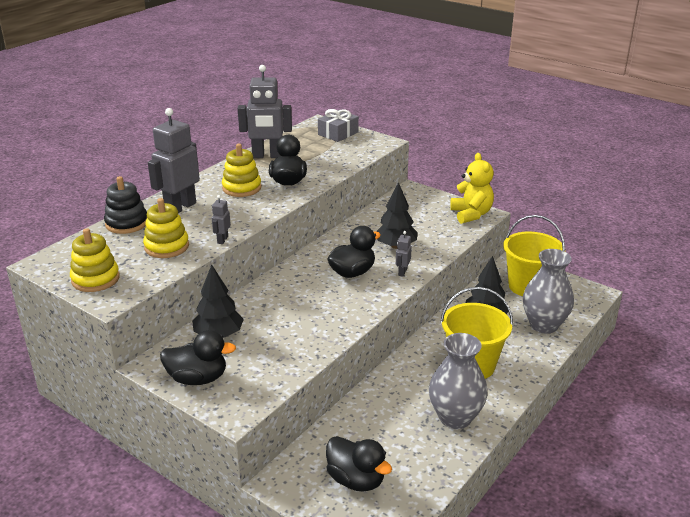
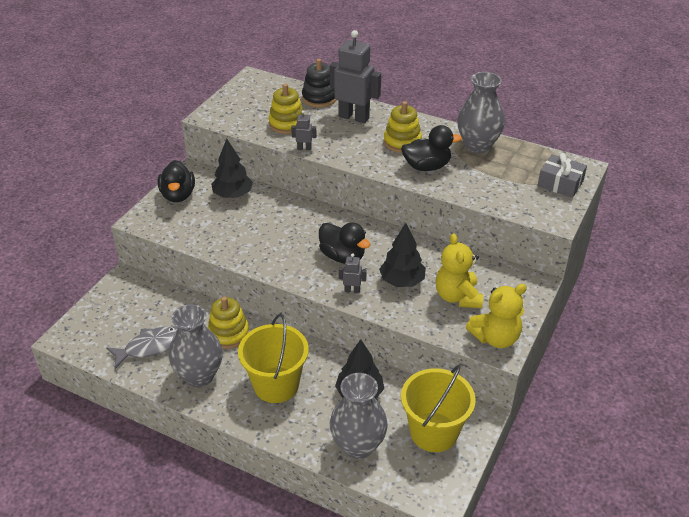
camera: 80 degrees right, 10 degrees up
yellow stacking toy [70,228,120,292] -> yellow stacking toy moved to [208,297,249,349]
grey robot [238,65,292,158] -> grey vase [457,72,505,153]
black duck [326,436,392,492] -> none
none -> grey fish [106,326,178,369]
none -> yellow teddy bear [435,233,483,308]

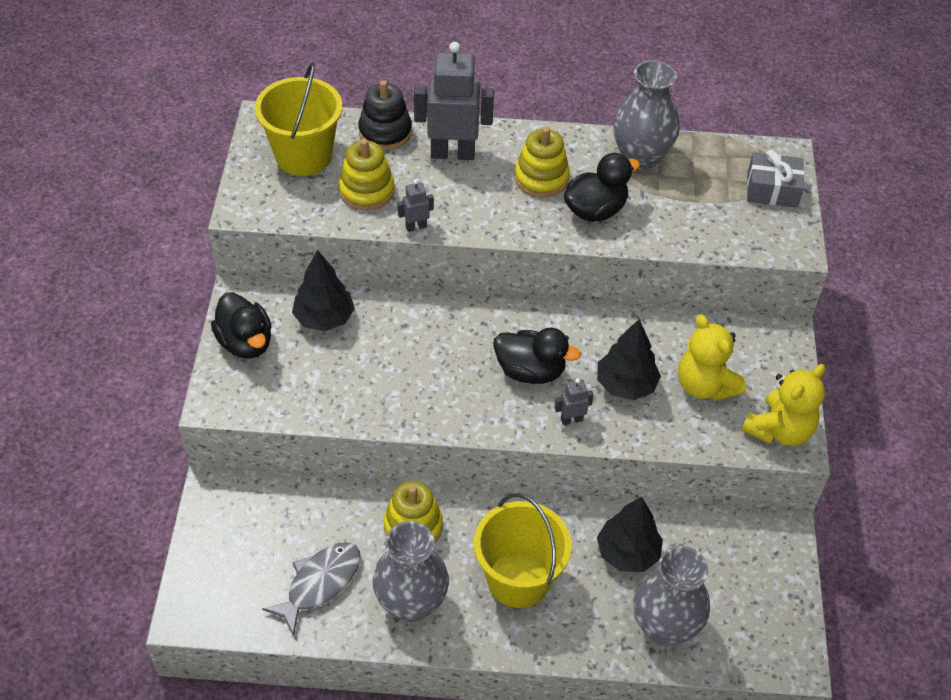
camera: 25 degrees left, 10 degrees up
yellow bucket [401,365,476,452] -> yellow bucket moved to [255,62,343,176]

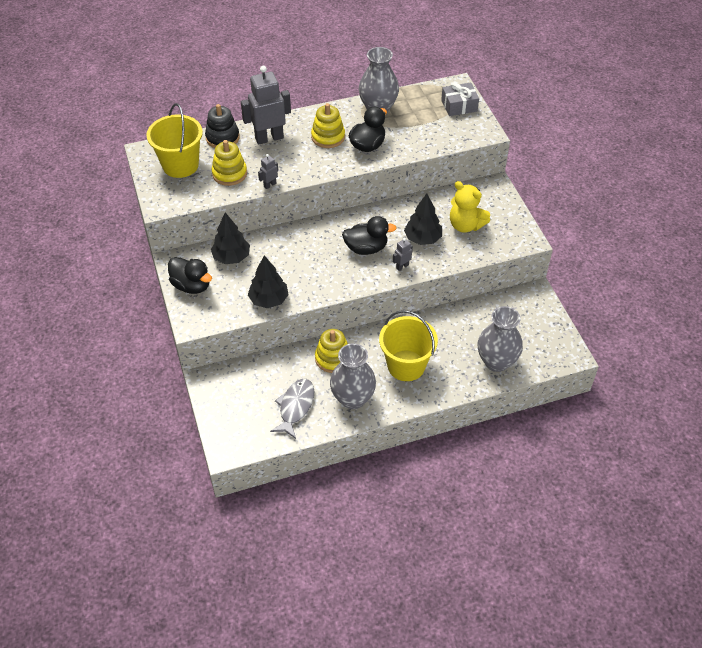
camera: 20 degrees left, 0 degrees up
black tree [597,496,663,572] -> black tree moved to [248,255,289,308]
yellow teddy bear [742,364,826,446] -> none

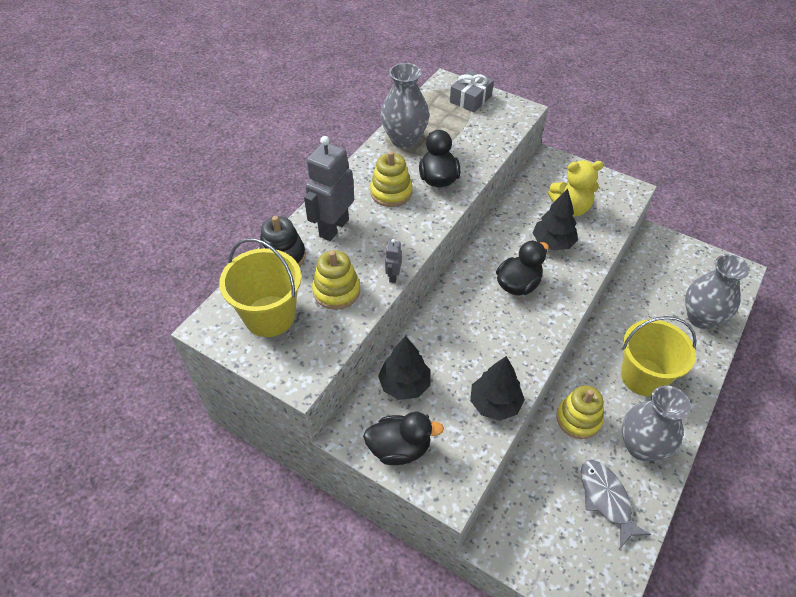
camera: 40 degrees left, 0 degrees up
grey robot [393,238,413,271] -> none

